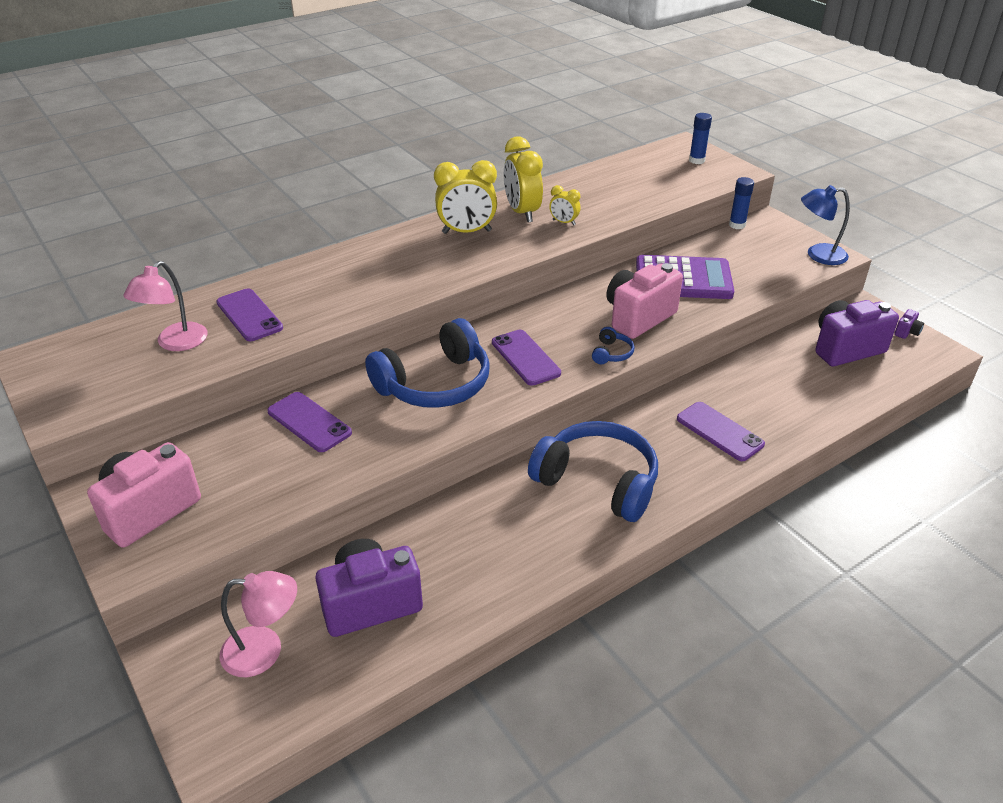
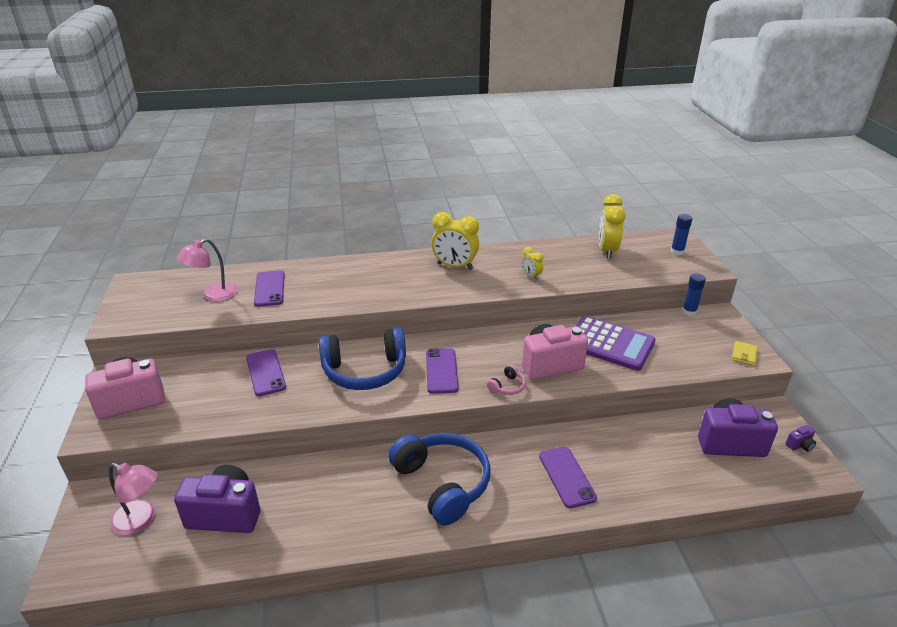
camera: 25 degrees right, 5 degrees down
yellow clock [504,136,543,222] -> yellow clock moved to [599,194,626,259]
blue headphones [592,327,634,364] -> pink headphones [487,365,526,395]
blue lamp [801,185,850,265] -> yellow wallet [732,341,758,365]

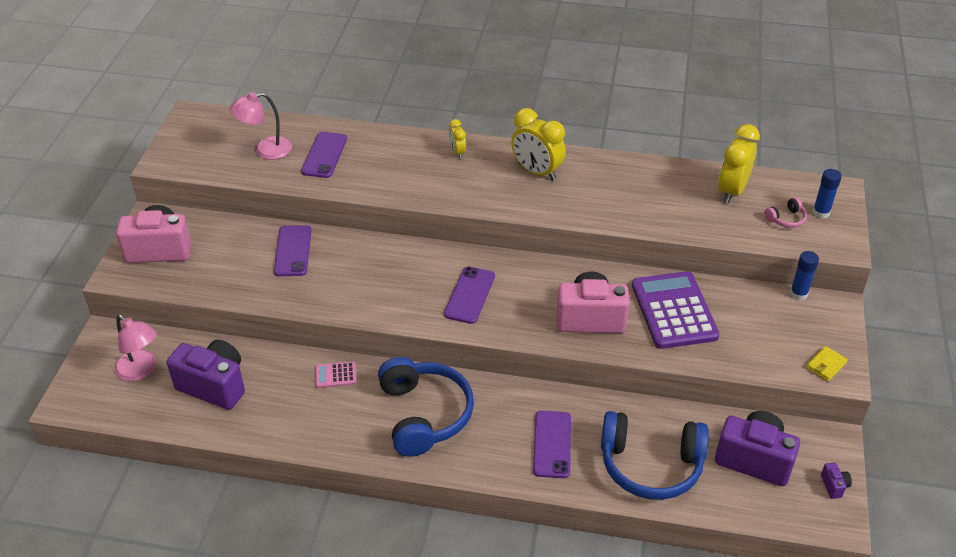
camera: 20 degrees right, 10 degrees up
blue headphones [319,328,406,390] -> blue headphones moved to [601,411,709,500]
pink headphones [487,365,526,395] -> pink headphones moved to [764,197,807,228]
yellow clock [521,247,543,280] -> yellow clock moved to [449,119,466,159]
purple calculator [576,316,656,371] -> purple calculator turned 150 degrees counterclockwise [632,271,720,349]
purple camera [785,425,816,452] -> purple camera turned 90 degrees counterclockwise [821,463,852,499]
none -> pink calculator [315,362,357,388]

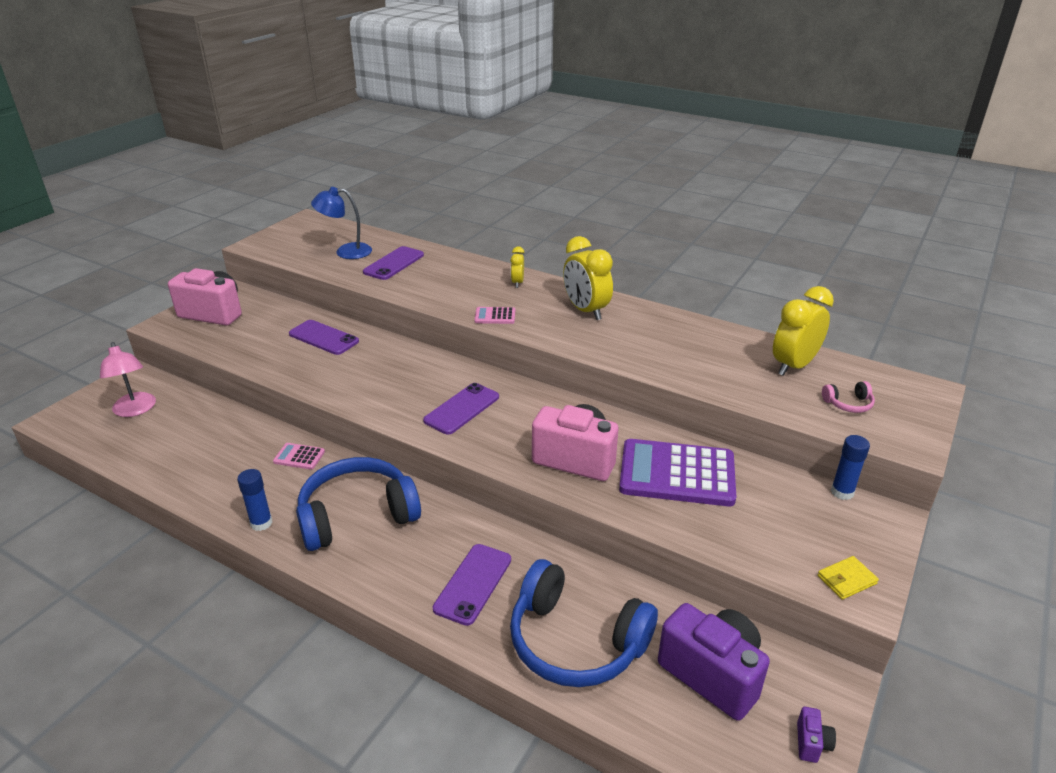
camera: 20 degrees right, 10 degrees down
purple camera [167,340,245,410] -> none
pink lamp [229,92,292,160] -> blue lamp [311,187,372,259]
purple phone [274,225,311,276] -> purple phone turned 75 degrees counterclockwise [289,320,359,355]
blue headphones [378,357,474,457] -> blue headphones turned 120 degrees counterclockwise [296,457,421,551]
purple calculator [632,271,720,349] -> purple calculator turned 90 degrees counterclockwise [619,439,736,507]
blue glue stick [813,169,842,219] -> blue glue stick moved to [237,469,272,531]
none -> pink calculator [475,307,515,324]

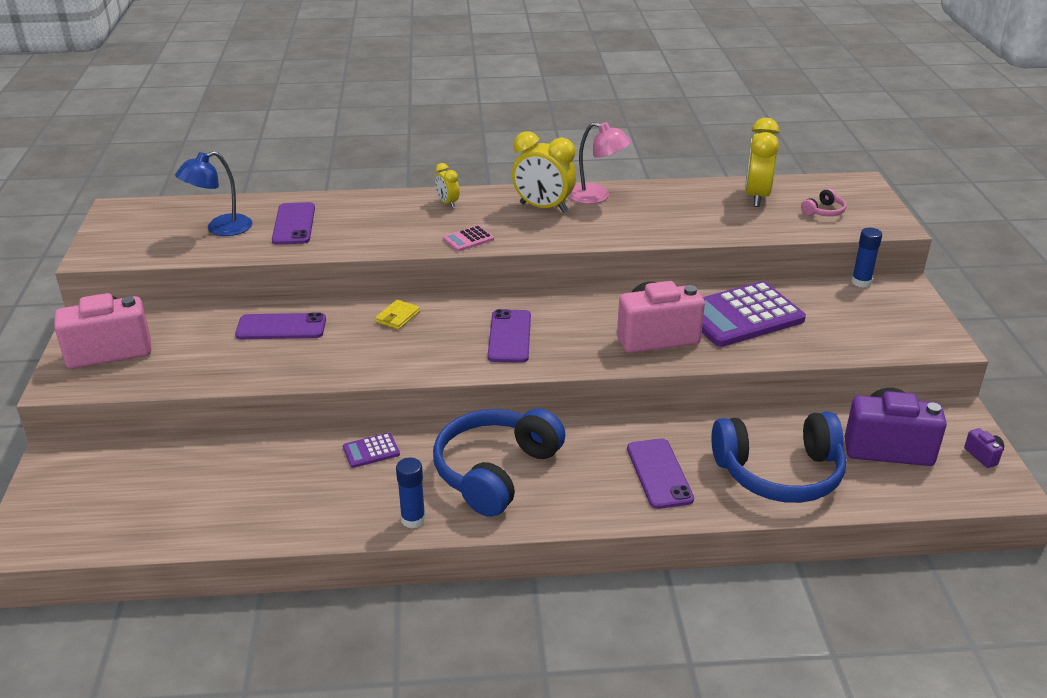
camera: 35 degrees left, 0 degrees up
pink lamp [100,342,156,417] -> pink lamp moved to [568,122,631,204]
pink calculator [273,443,325,470] -> purple calculator [343,433,400,468]
yellow wallet [817,556,879,600] -> yellow wallet moved to [375,300,420,330]

